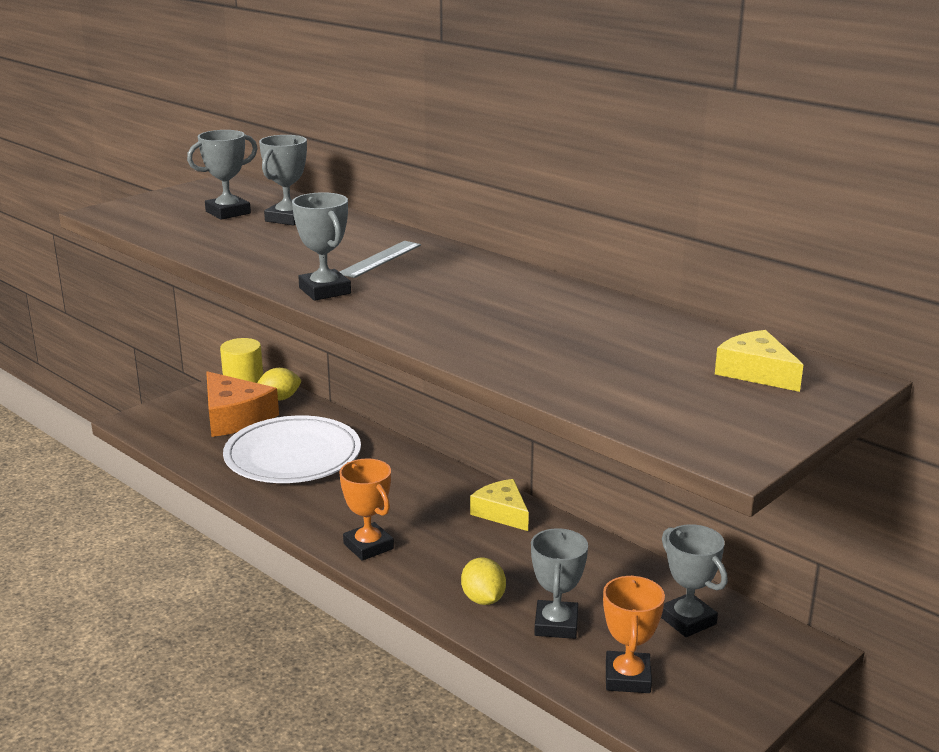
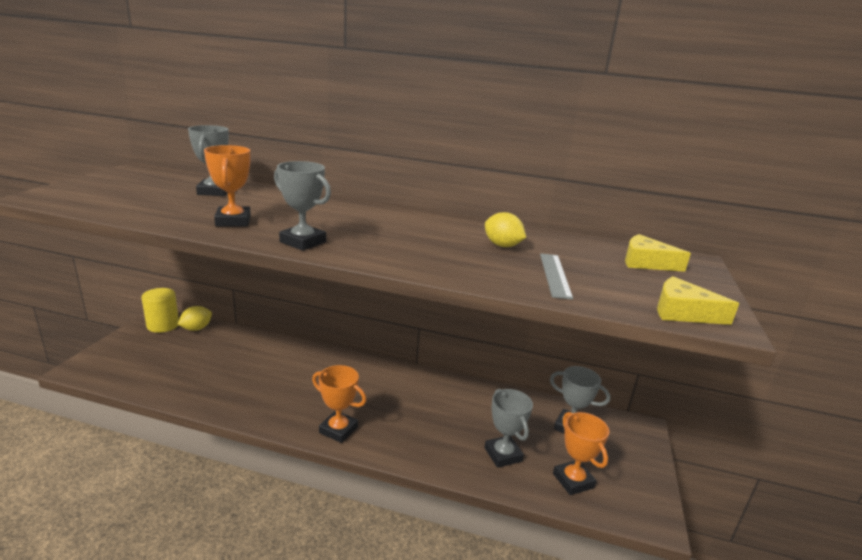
camera: 30 degrees left, 0 degrees up
grey trophy [187,130,258,220] -> none
orange cheese [206,371,279,437] -> none
white plate [223,415,361,483] -> none
grey ruler [339,241,421,278] -> grey ruler moved to [540,253,573,300]
yellow lemon [461,557,506,605] -> yellow lemon moved to [485,212,526,247]
yellow cheese [470,479,529,531] -> yellow cheese moved to [657,276,739,325]
none -> orange trophy [204,145,251,227]

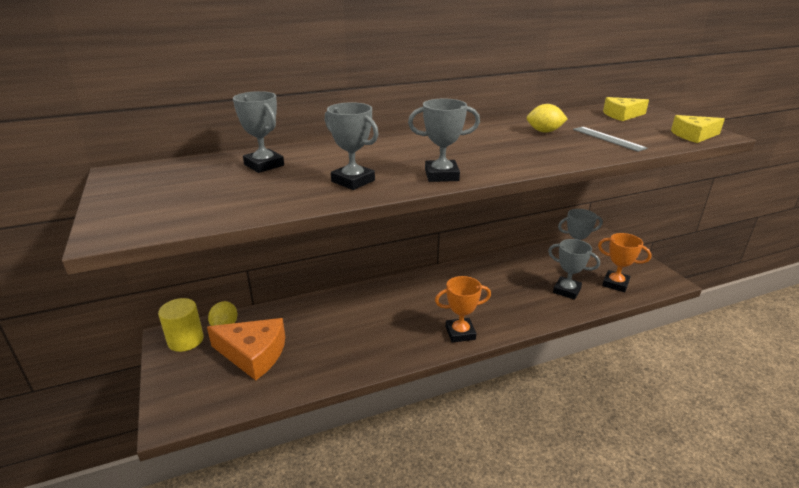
camera: 35 degrees left, 5 degrees up
orange trophy [204,145,251,227] -> grey trophy [325,102,379,190]
none -> orange cheese [207,318,285,380]

